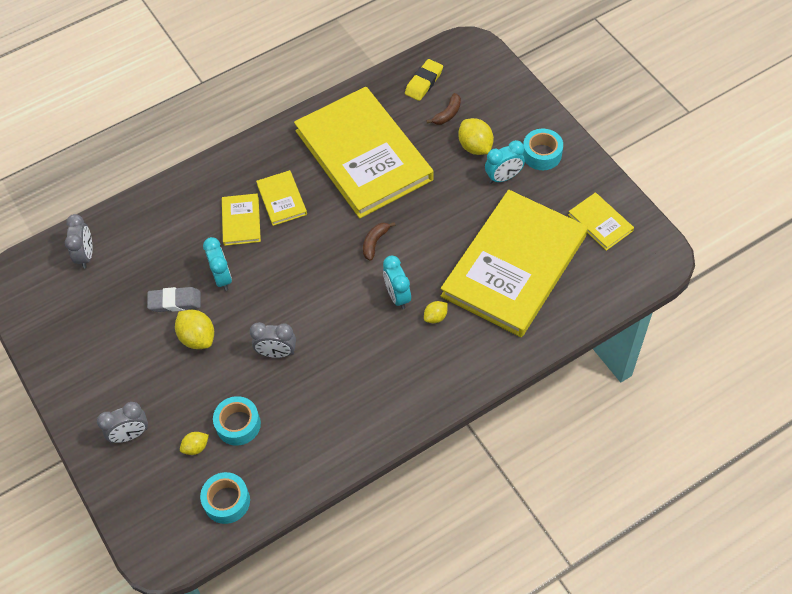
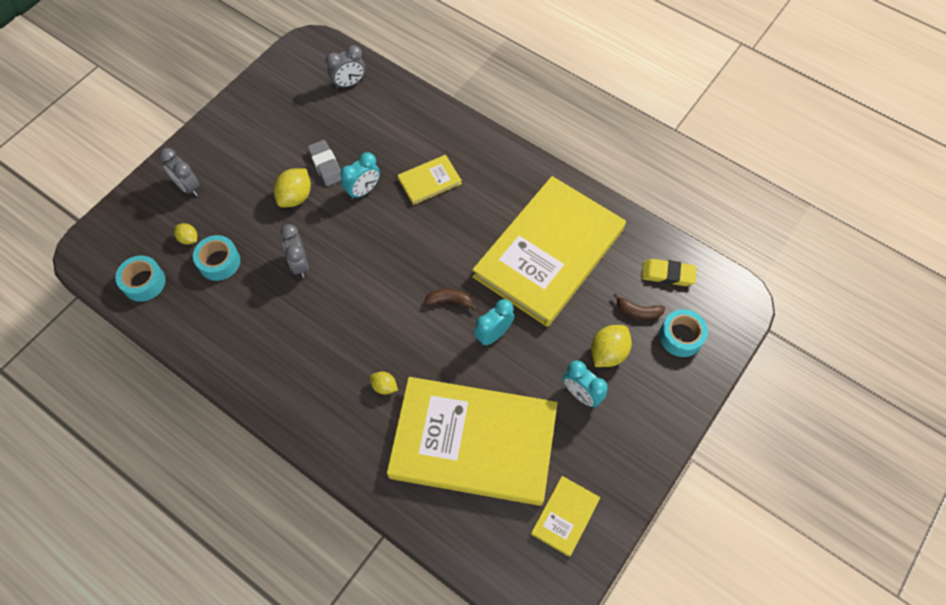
camera: 65 degrees right, 5 degrees up
yellow book [256,170,307,226] -> none
turquoise clock [383,256,411,309] -> turquoise clock moved to [474,299,514,346]
turquoise tape [523,129,563,170] -> turquoise tape moved to [659,309,708,357]

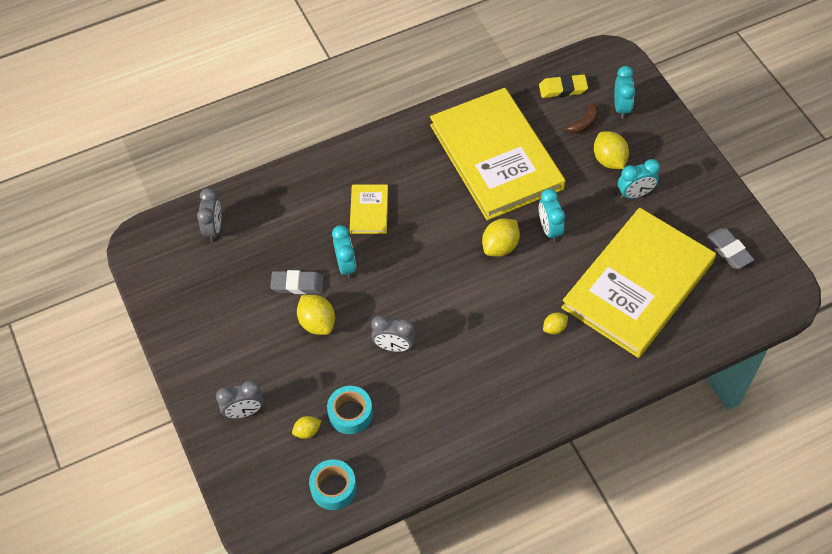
camera: 60 degrees left, 5 degrees down
brown banana [424,289,477,311] -> yellow lemon [482,219,520,257]
yellow book [531,476,600,557] -> grey eraser [706,228,754,269]
yellow eraser [641,259,697,286] -> yellow eraser turned 45 degrees clockwise [539,74,588,98]
turquoise tape [659,309,708,357] -> turquoise clock [614,66,635,119]

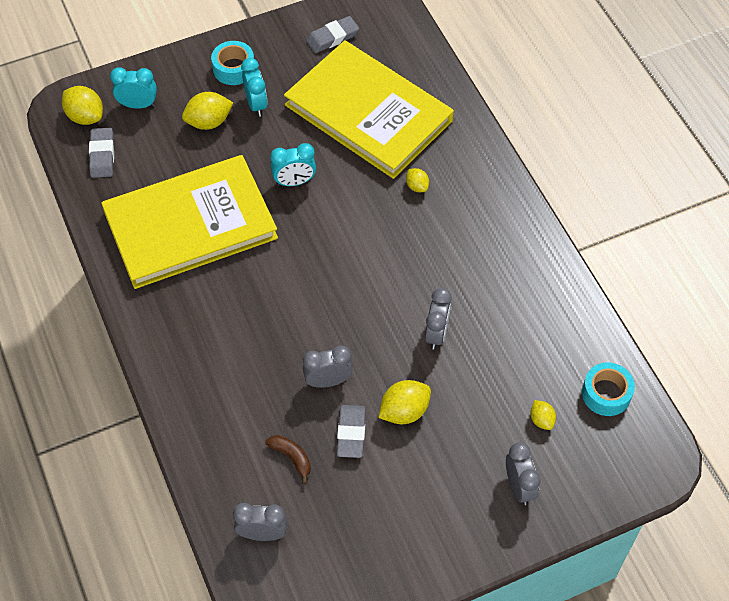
camera: 90 degrees left, 0 degrees up
turquoise tape [327,386,373,434] -> turquoise tape moved to [211,41,254,85]
turquoise clock [332,225,356,279] -> grey clock [303,345,353,388]
yellow book [350,185,388,234] -> none
yellow lemon [482,219,520,257] -> yellow lemon moved to [62,86,103,125]
yellow eraser [539,74,588,98] -> grey eraser [89,128,114,178]
brown banana [562,103,599,134] -> brown banana moved to [265,435,311,484]

